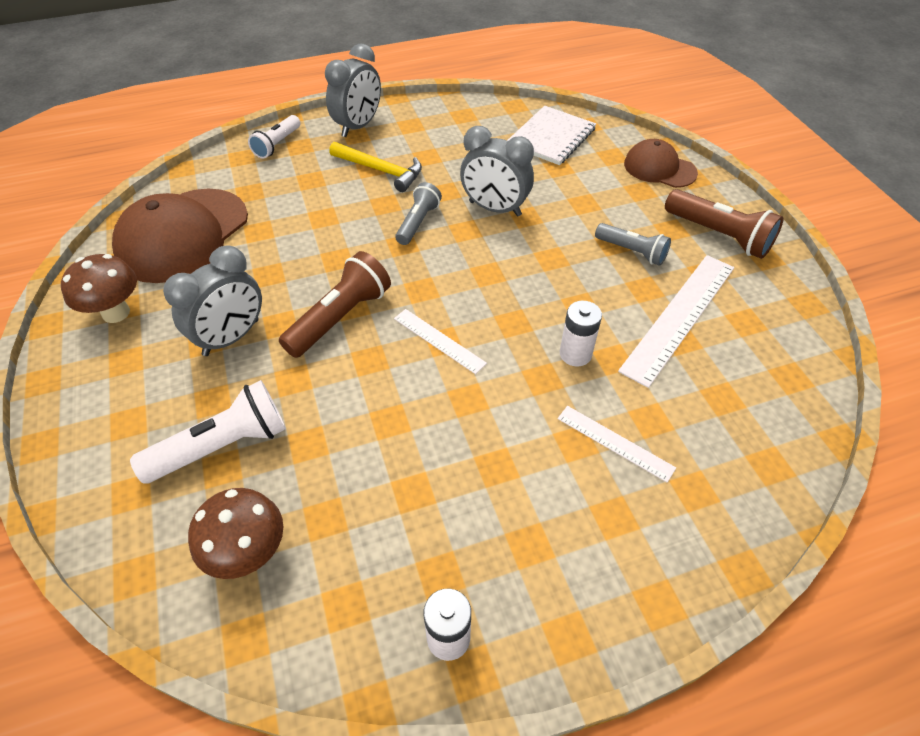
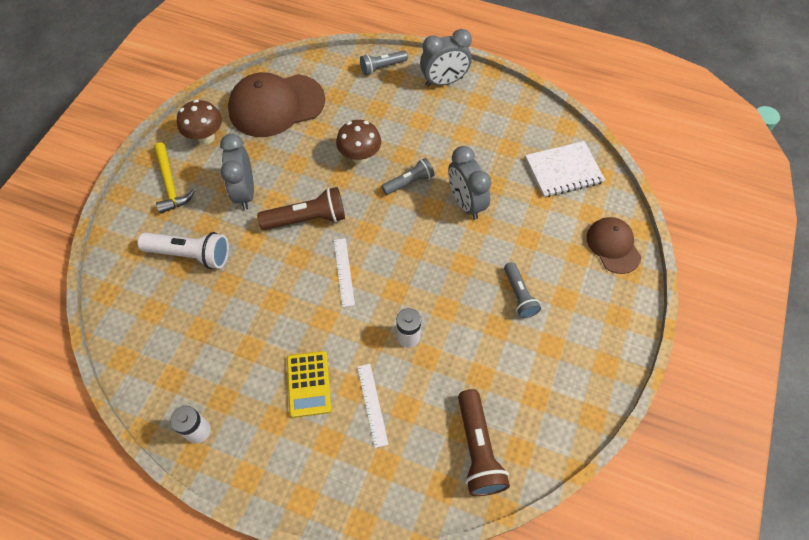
camera: 40 degrees right, 10 degrees up
grey clock [163,245,262,356] -> grey clock turned 90 degrees clockwise [220,134,254,210]
brown mushroom [188,488,283,579] -> brown mushroom moved to [336,120,381,164]
white flashlight [248,115,300,159] -> grey flashlight [360,51,408,75]
yellow hammer [329,142,422,192] -> yellow hammer moved to [154,142,195,214]
white ruler [618,255,734,388] -> none
brown flashlight [665,189,784,259] -> brown flashlight moved to [458,389,510,496]
none -> yellow calculator [287,351,332,418]

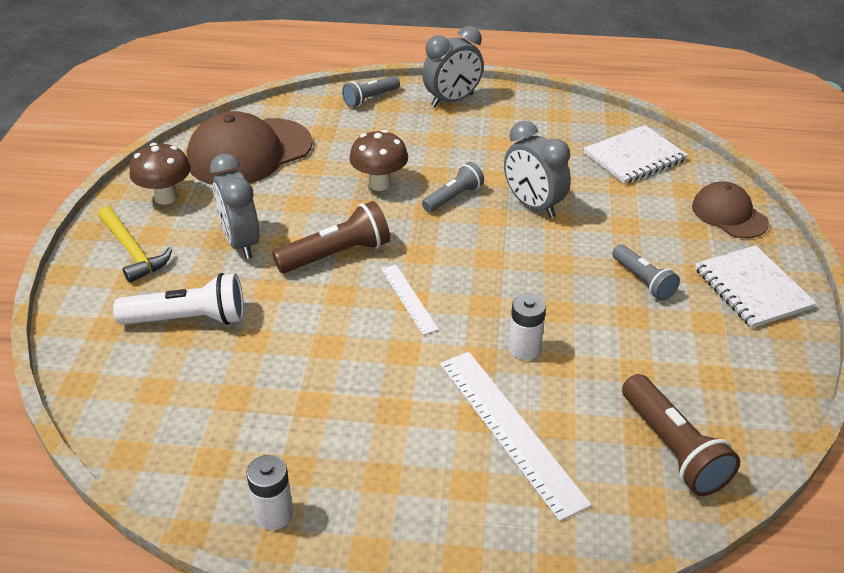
camera: 15 degrees left, 20 degrees down
yellow calculator [287,351,332,418] -> none
white ruler [357,364,389,448] -> white ruler [440,352,592,521], size x1.85
none -> white notebook [695,245,817,328]

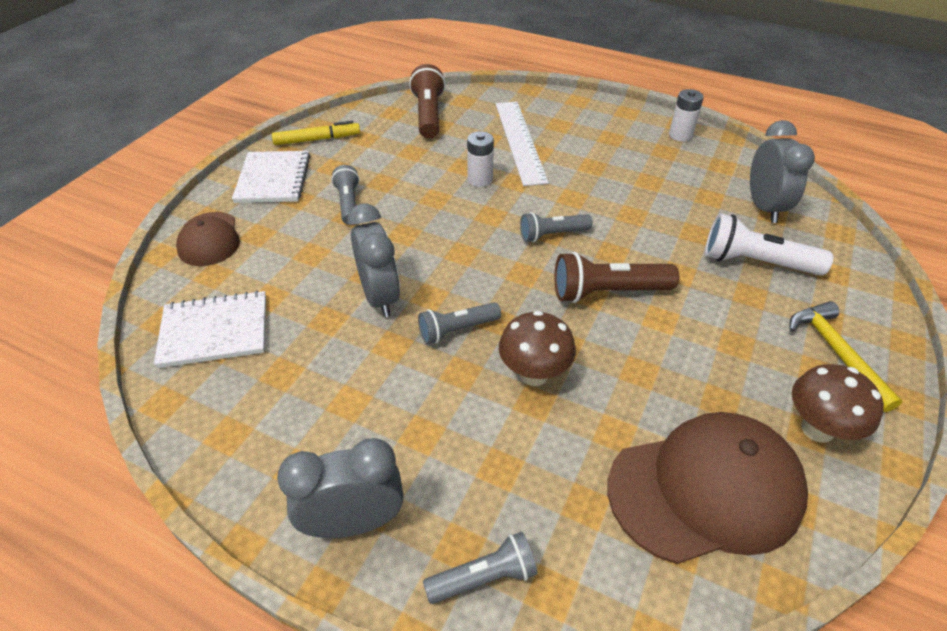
camera: 160 degrees left, 5 degrees up
grey clock [210,154,260,259] -> grey clock moved to [750,120,815,223]
white ruler [381,265,439,335] -> grey flashlight [520,212,592,242]
none -> yellow marker [272,121,360,145]

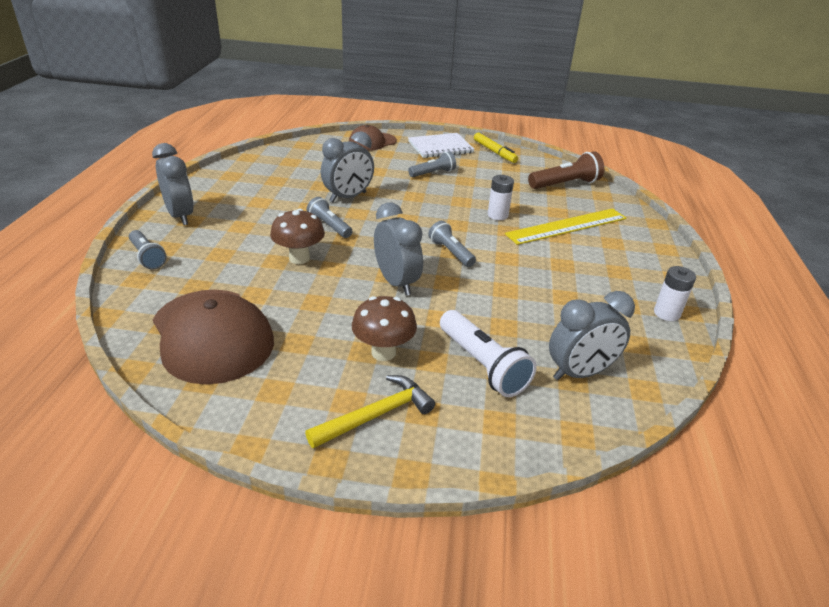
camera: 70 degrees right, 10 degrees down
white notebook [154,290,266,368] -> none
white ruler [496,102,549,186] -> yellow ruler [505,208,626,245]
brown flashlight [554,252,679,303] -> grey clock [374,202,423,295]
white flashlight [705,213,833,276] -> white flashlight turned 150 degrees clockwise [440,310,537,397]
brown mushroom [792,364,884,443] -> brown mushroom moved to [352,296,417,361]

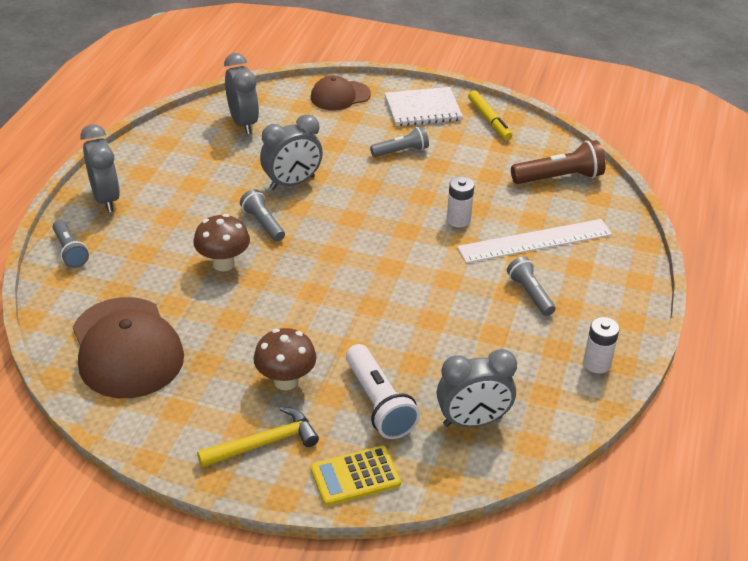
camera: 10 degrees right, 5 degrees up
grey clock [374,202,423,295] -> grey clock moved to [224,53,259,134]
grey flashlight [428,221,476,267] -> grey flashlight moved to [507,257,555,316]
yellow ruler [505,208,626,245] -> white ruler [457,219,612,263]
none -> yellow calculator [311,446,401,506]

